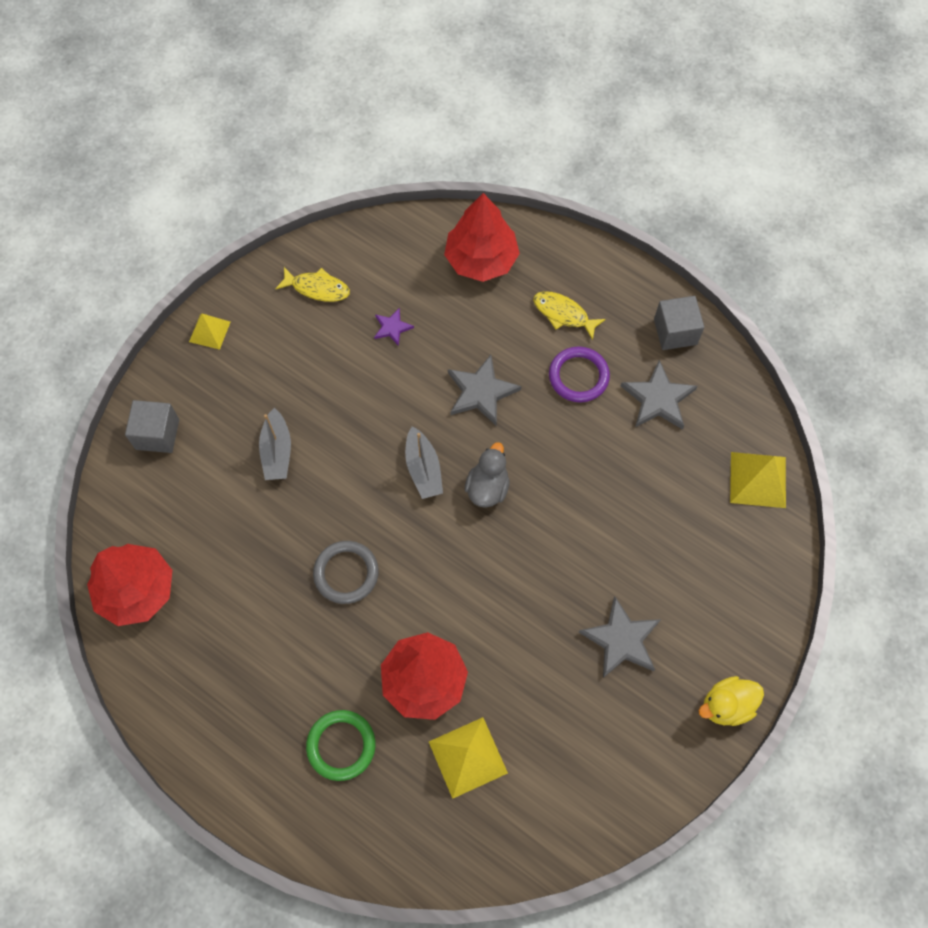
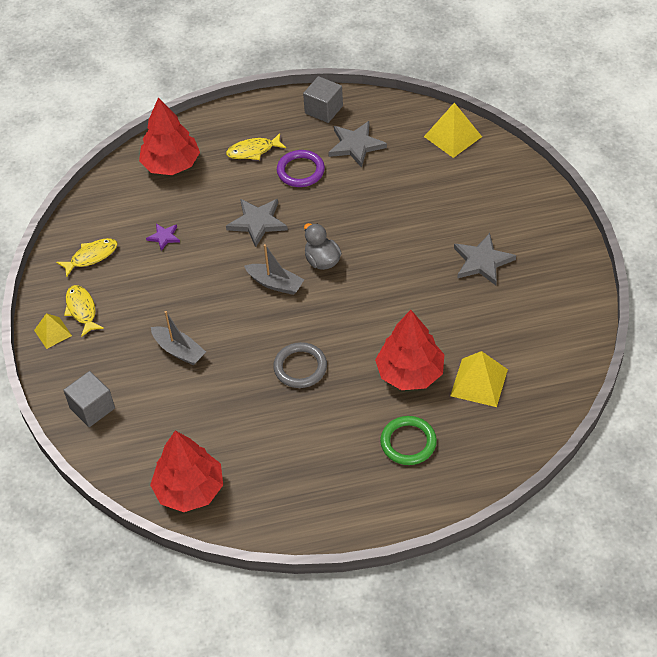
camera: 45 degrees left, 15 degrees down
yellow duck [699,676,764,726] -> none
none -> yellow fish [64,285,104,337]

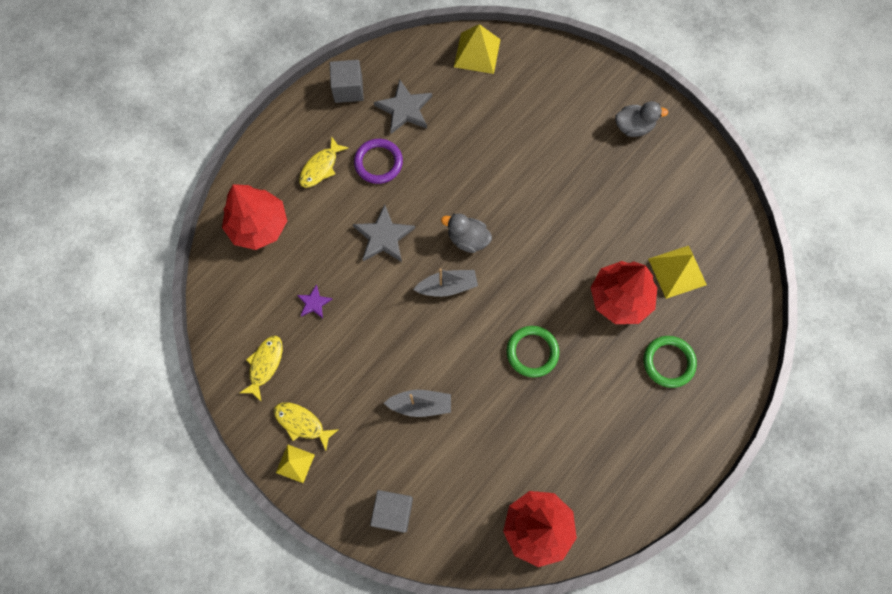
camera: 40 degrees left, 20 degrees up
grey ring [273,342,327,388] -> green ring [507,326,559,378]
grey star [454,233,516,285] -> none
none -> grey duck [615,101,668,137]

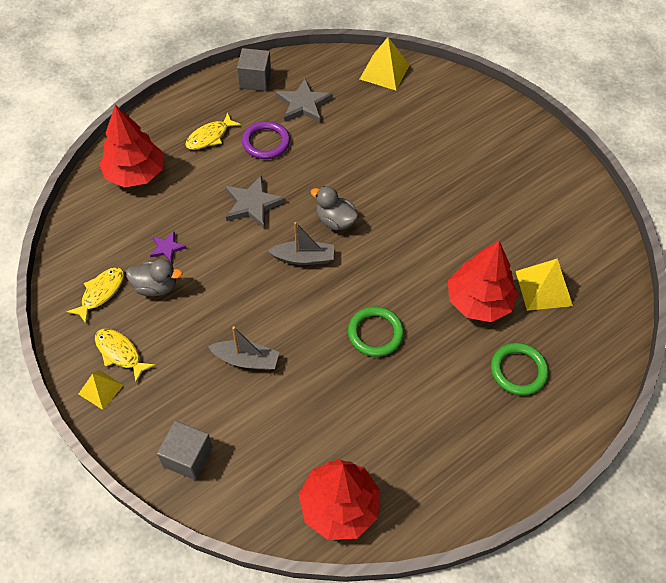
camera: 10 degrees right, 15 degrees down
grey duck [615,101,668,137] -> grey duck moved to [126,259,182,296]

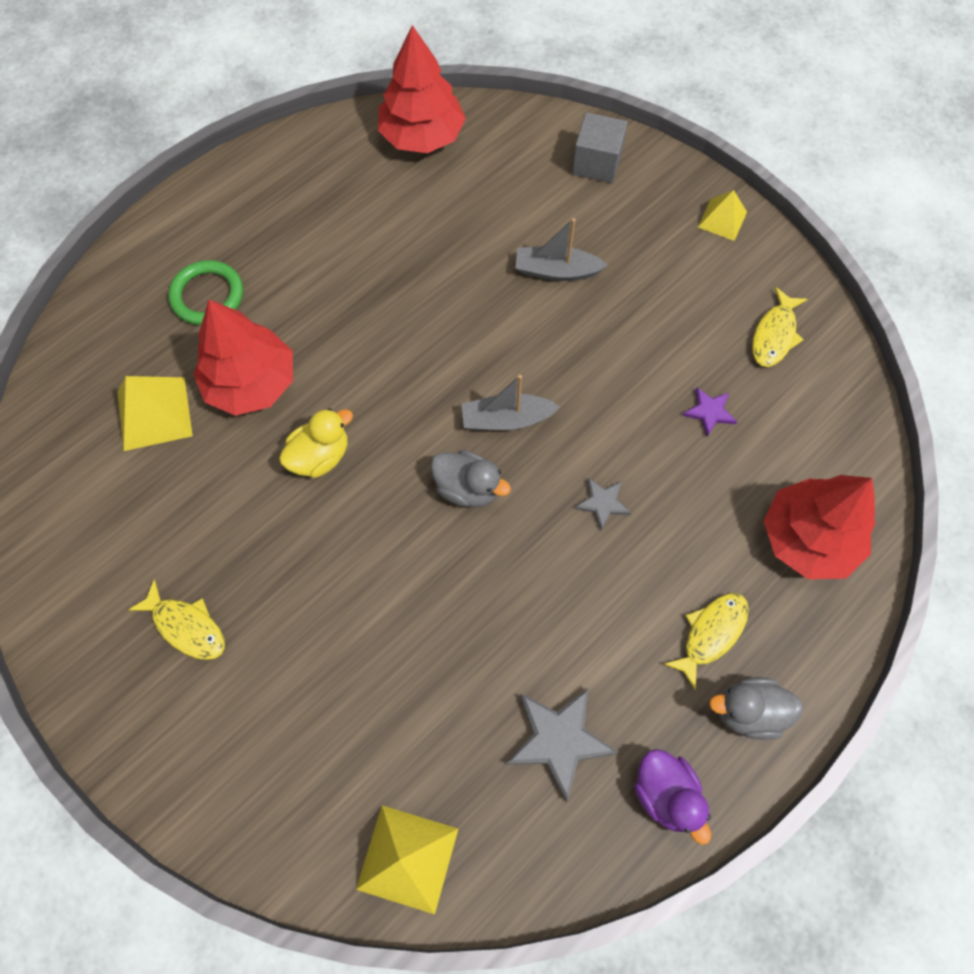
camera: 175 degrees right, 10 degrees up
yellow fish [95,329,155,382] -> yellow fish moved to [128,579,225,660]
grey duck [126,259,182,296] -> grey duck moved to [709,677,803,740]
grey star [225,175,286,228] -> grey star [574,478,631,530], size x0.56
grey cube [237,48,271,91] -> purple duck [634,749,711,845]
purple ring [242,121,290,159] -> none
green ring [348,306,404,357] -> none
none -> yellow duck [279,408,353,478]

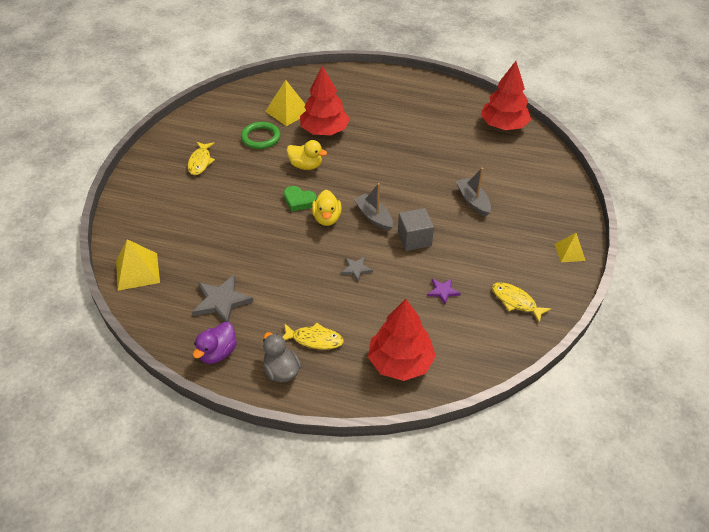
camera: 60 degrees right, 20 degrees down
green ring [168,260,243,325] -> green ring moved to [241,122,281,149]
grey duck [430,450,511,508] -> yellow duck [312,190,342,226]
grey cube [572,112,628,183] -> grey cube moved to [398,208,434,251]
yellow fish [752,287,808,367] -> yellow fish turned 45 degrees clockwise [492,282,551,323]
none -> green heart [284,186,317,212]

